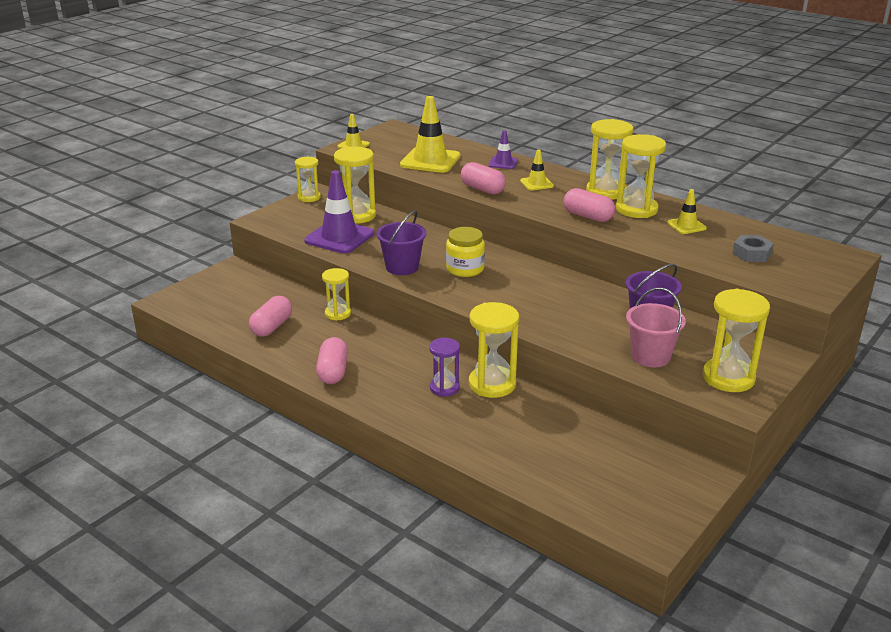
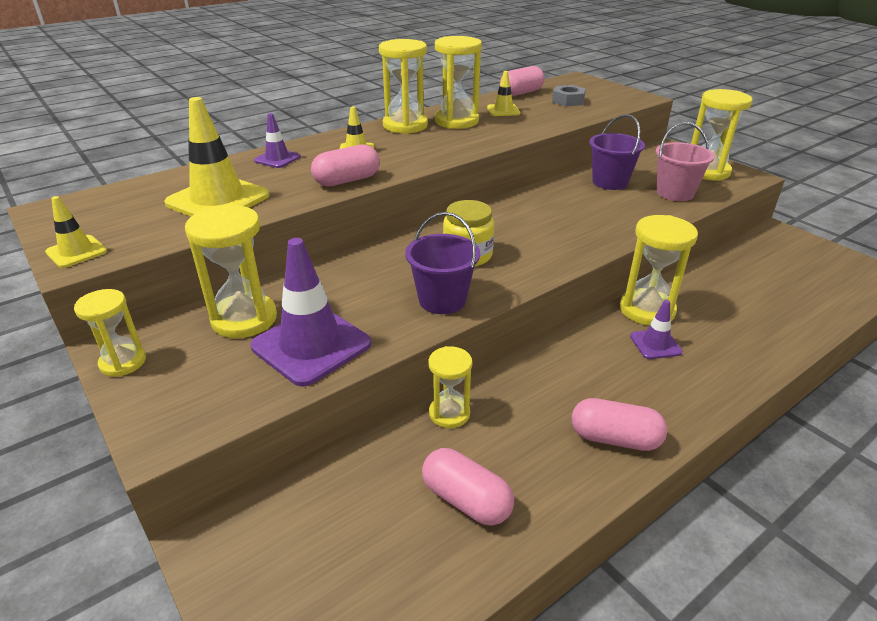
camera: 75 degrees left, 5 degrees up
purple hourglass [429,338,460,397] -> purple traffic cone [630,300,683,359]
pink capsule [564,188,615,222] -> pink capsule moved to [500,66,545,96]

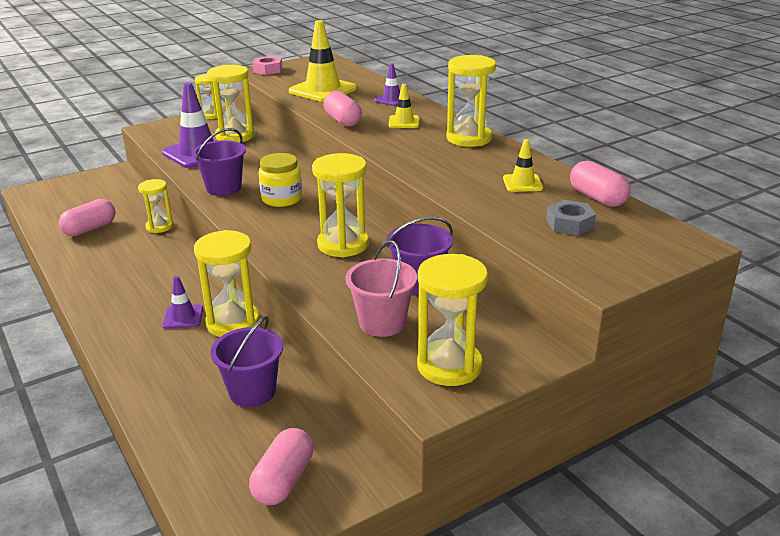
camera: 95 degrees right, 5 degrees down
yellow traffic cone [45,196,107,268] -> pink nut [253,56,283,75]
yellow hourglass [435,36,482,129] -> yellow hourglass moved to [312,153,369,258]
pink capsule [572,398,667,451] -> pink capsule moved to [249,428,313,505]
none -> purple bucket [211,316,283,407]

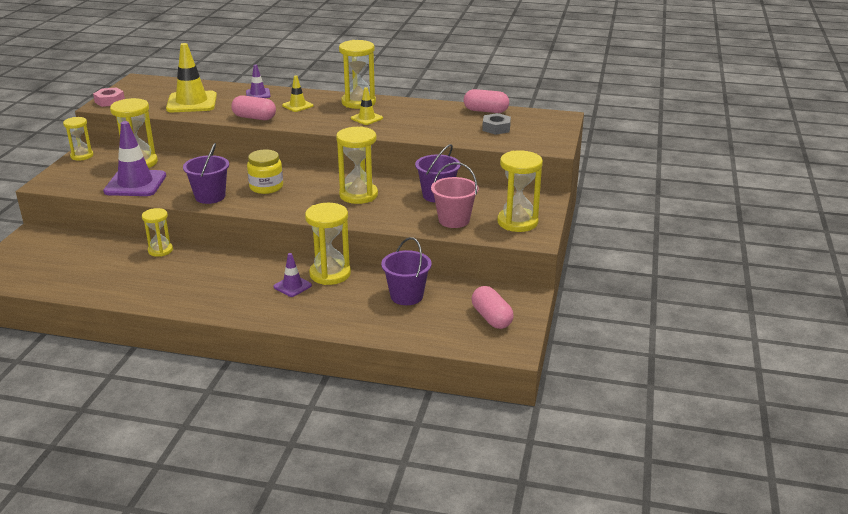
camera: 45 degrees left, 0 degrees up
pink capsule [59,199,116,236] -> none
yellow traffic cone [503,139,543,192] -> yellow traffic cone moved to [351,87,383,125]

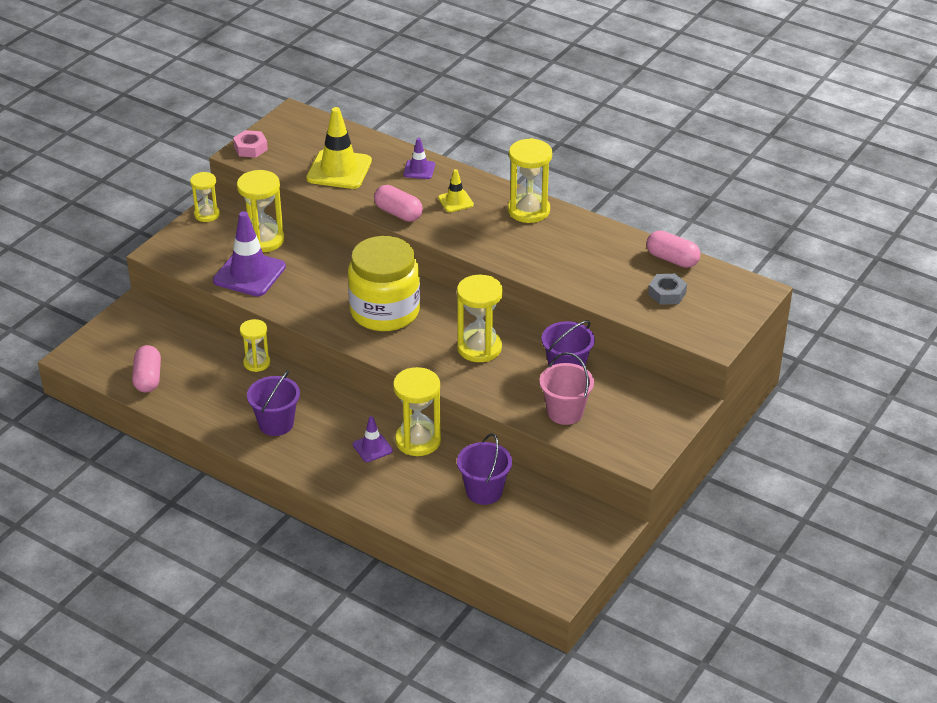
camera: 20 degrees right, 10 degrees up
purple bucket [183,143,229,204] -> purple bucket moved to [247,370,300,436]
yellow jar [247,149,283,194] -> yellow jar [348,236,420,331], size x1.80
yellow traffic cone [351,87,383,125] -> none
pink capsule [472,286,514,329] -> pink capsule moved to [132,345,161,393]
yellow hourglass [497,151,543,232] -> none

